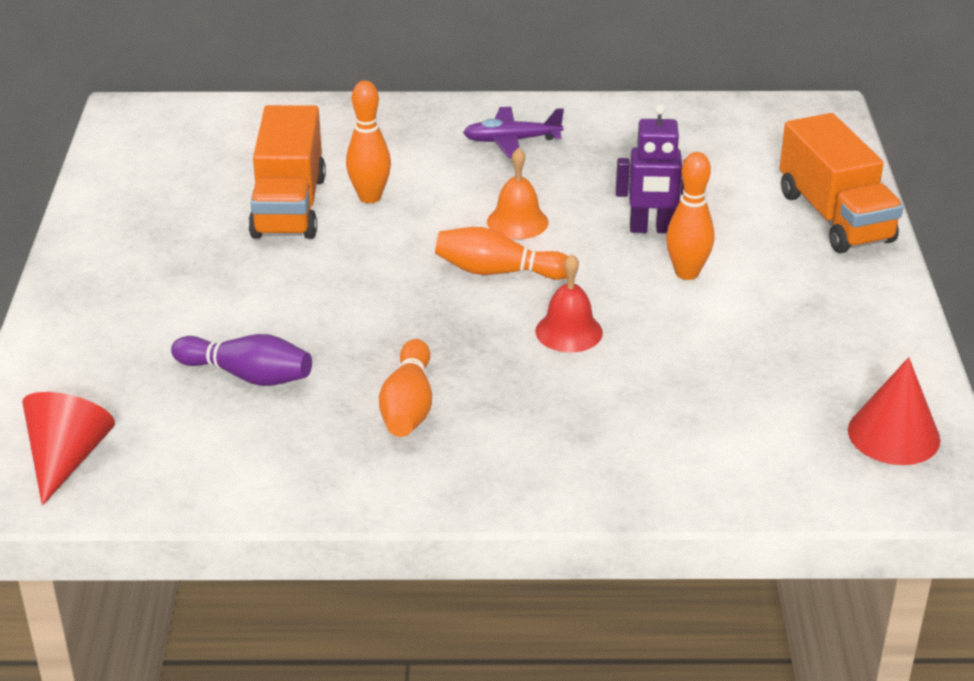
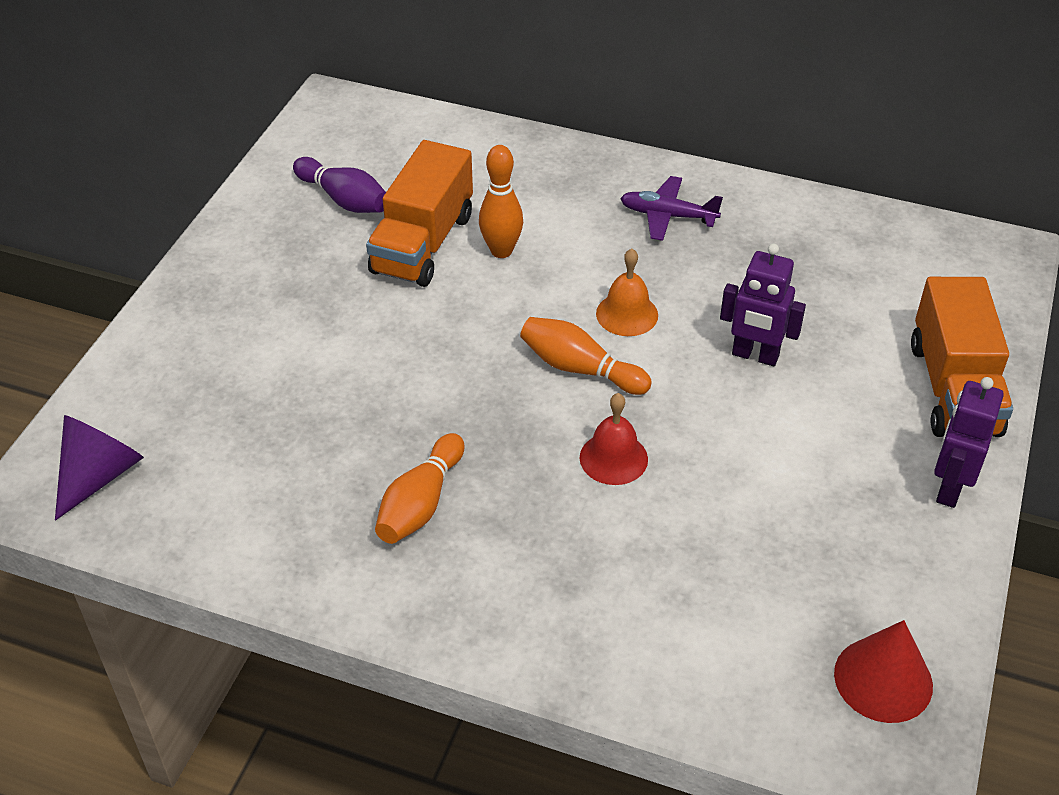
camera: 20 degrees right, 10 degrees up
red cone [22,392,115,506] -> purple cone [55,415,144,521]
purple bowling pin [171,334,312,386] -> purple bowling pin moved to [293,157,386,213]
orange bowling pin [666,152,714,280] -> none
none -> purple robot [934,377,1004,508]

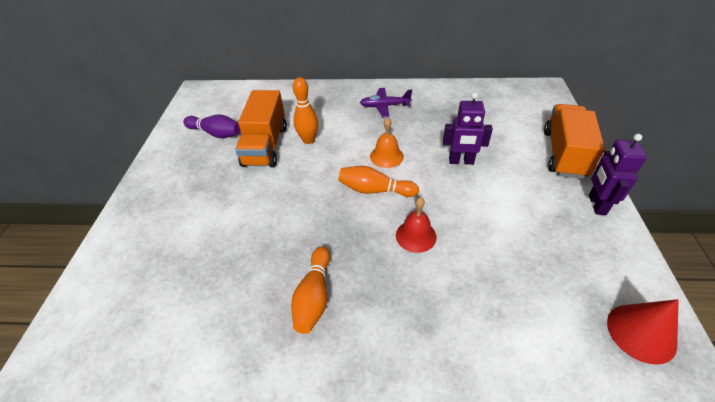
camera: 15 degrees left, 0 degrees up
purple cone [55,415,144,521] -> none
orange truck [911,277,1013,437] -> orange truck turned 150 degrees counterclockwise [544,104,605,179]

